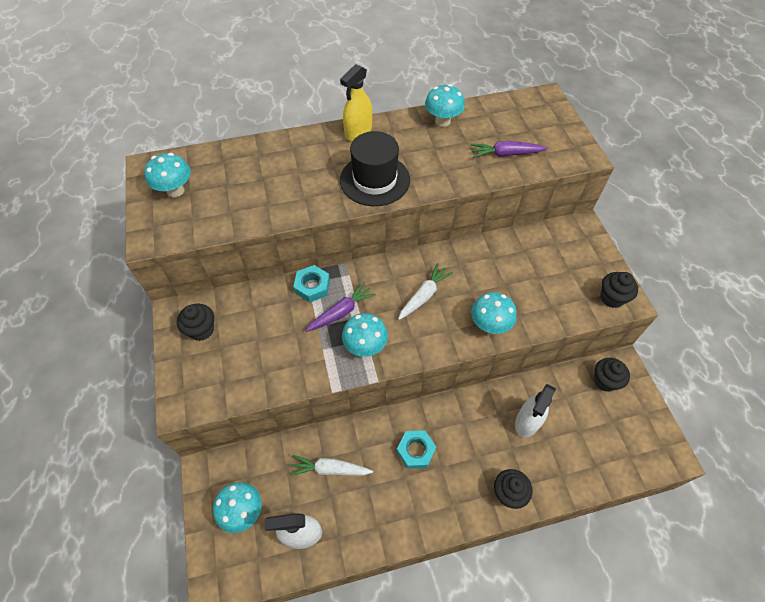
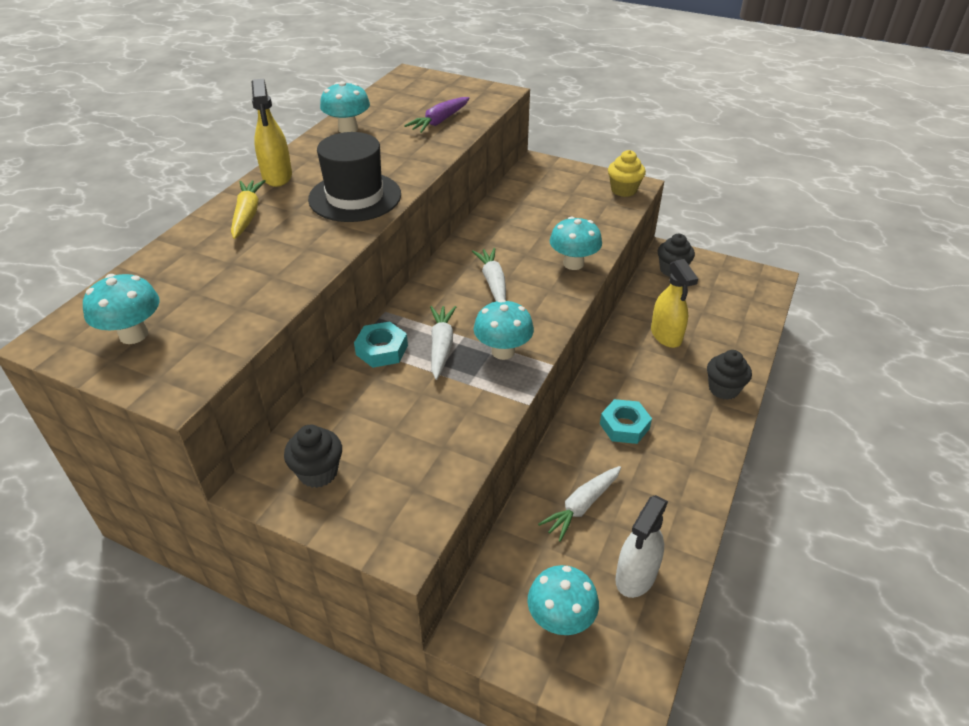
camera: 50 degrees left, 15 degrees down
purple carrot [305,282,376,332] -> white carrot [430,306,456,380]
white spray bottle [515,384,556,438] -> yellow spray bottle [651,259,698,348]
black cupcake [600,272,638,308] -> yellow cupcake [608,150,646,197]
none -> yellow carrot [231,180,266,239]

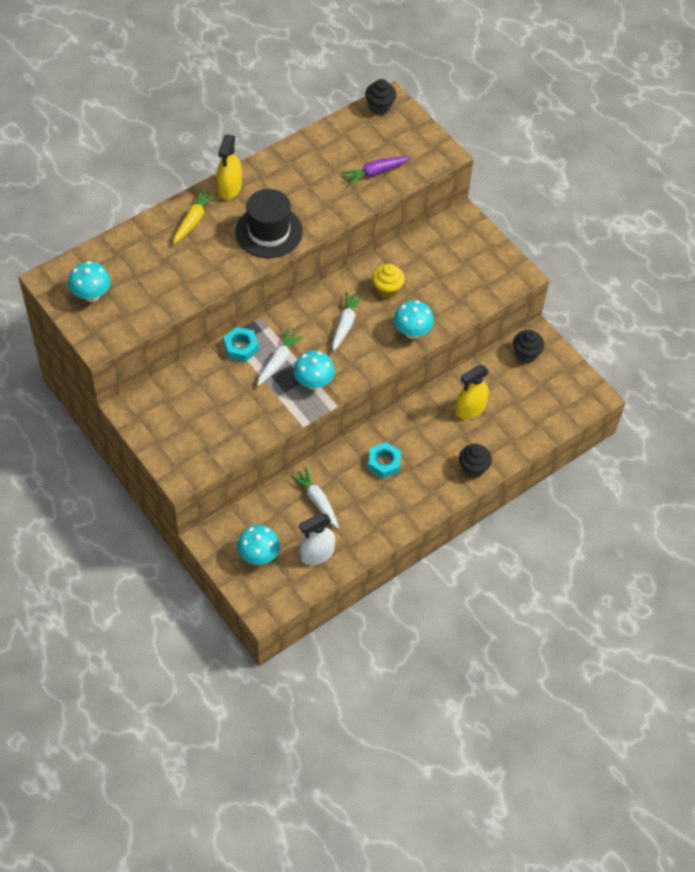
camera: 25 degrees right, 15 degrees up
black cupcake [284,425,342,488] -> black cupcake moved to [365,79,396,115]
turquoise mushroom [320,81,370,133] -> none
white carrot [538,466,621,542] -> white carrot turned 75 degrees clockwise [291,467,339,528]
yellow cupcake [608,150,646,197] -> yellow cupcake moved to [372,264,405,298]
yellow spray bottle [651,259,698,348] -> yellow spray bottle turned 45 degrees clockwise [456,365,489,419]

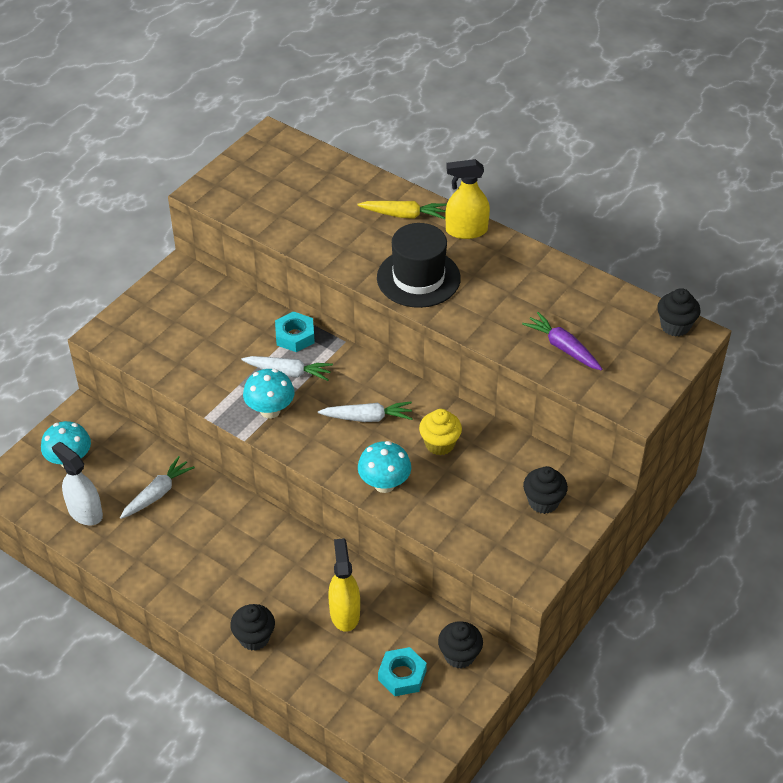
camera: 75 degrees right, 10 degrees down
turquoise mushroom [68,261,111,302] -> none
turquoise nut [368,442,401,479] -> turquoise nut moved to [378,647,427,696]
yellow spray bottle [456,365,489,419] -> yellow spray bottle turned 45 degrees clockwise [328,538,360,632]
none -> black cupcake [523,466,568,514]

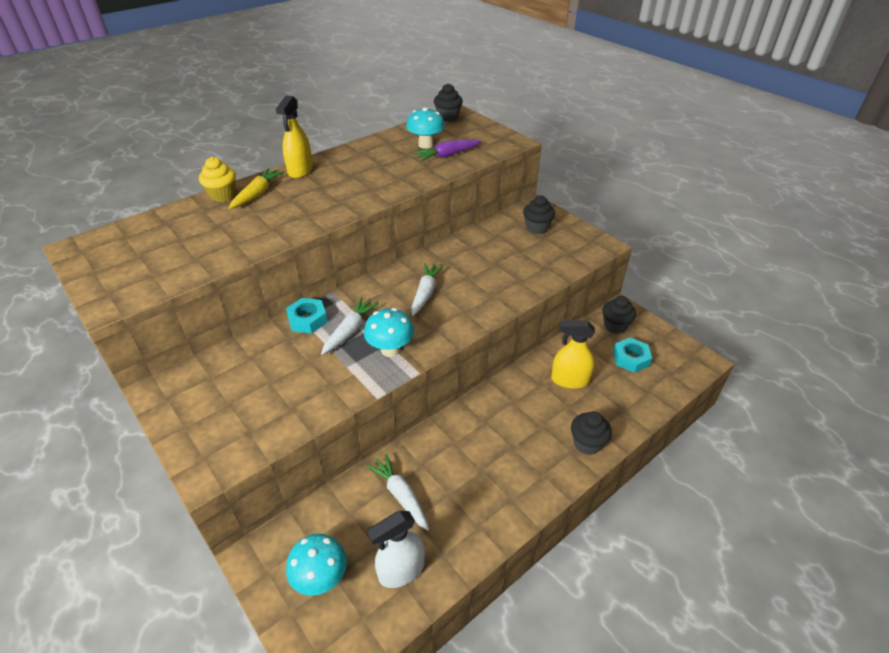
camera: 75 degrees left, 5 degrees down
turquoise mushroom [358,441,411,493] -> turquoise mushroom moved to [406,107,445,149]
black hat [377,223,461,308] -> none
yellow cupcake [419,409,462,455] -> yellow cupcake moved to [199,157,236,202]

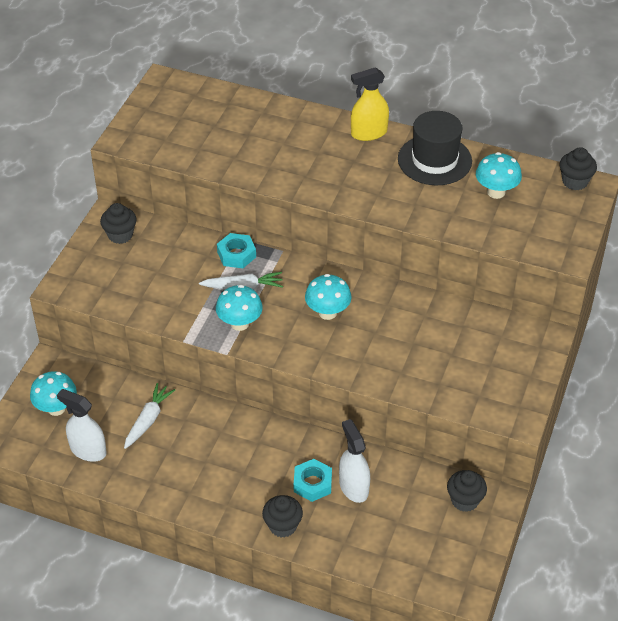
camera: 60 degrees right, 5 degrees up
yellow cupcake [199,157,236,202] -> none
yellow carrot [229,168,285,209] -> none
white carrot [411,263,444,316] -> turquoise mushroom [305,274,352,320]
purple carrot [414,139,481,161] -> none
black cupcake [523,195,555,234] -> black cupcake moved to [100,203,136,244]
yellow spray bottle [551,320,595,389] -> white spray bottle [339,419,370,503]
turquoise nut [613,337,652,373] -> turquoise nut moved to [294,459,332,502]
none -> black hat [398,111,472,185]

